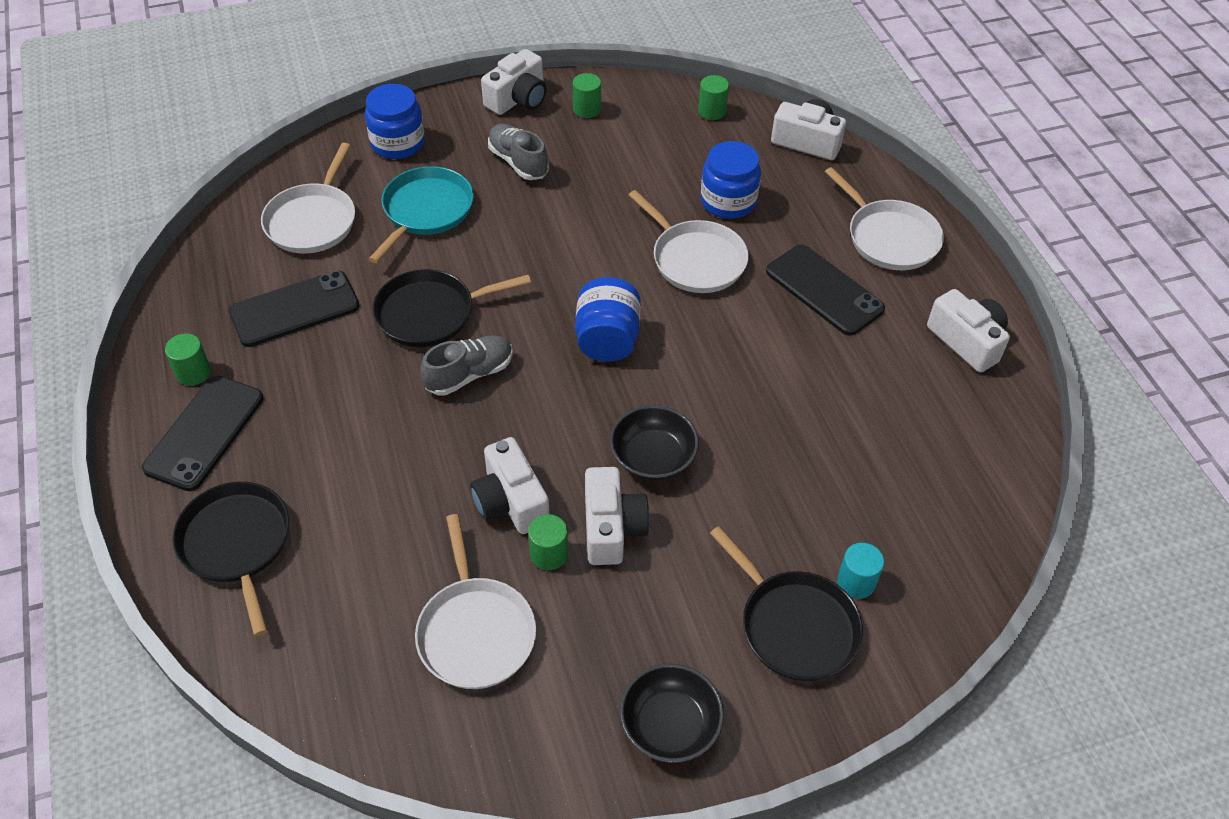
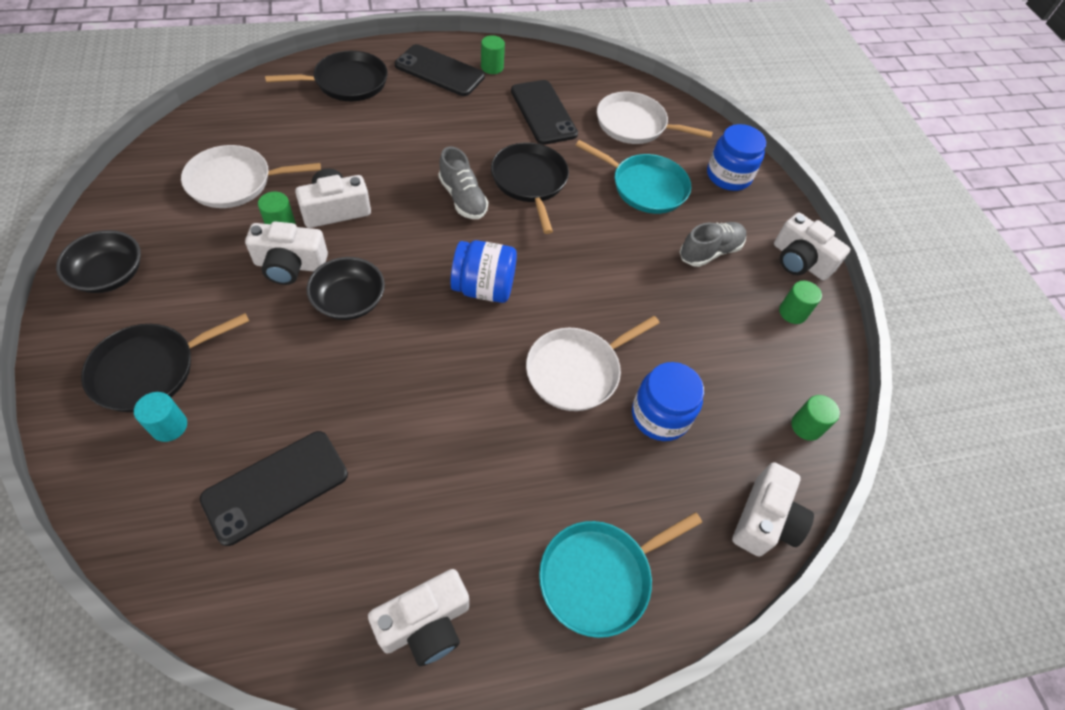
camera: 90 degrees right, 5 degrees up
black phone [766,245,885,336] -> black phone moved to [200,431,348,546]
white pan [825,167,944,270] -> turquoise pan [539,512,702,638]

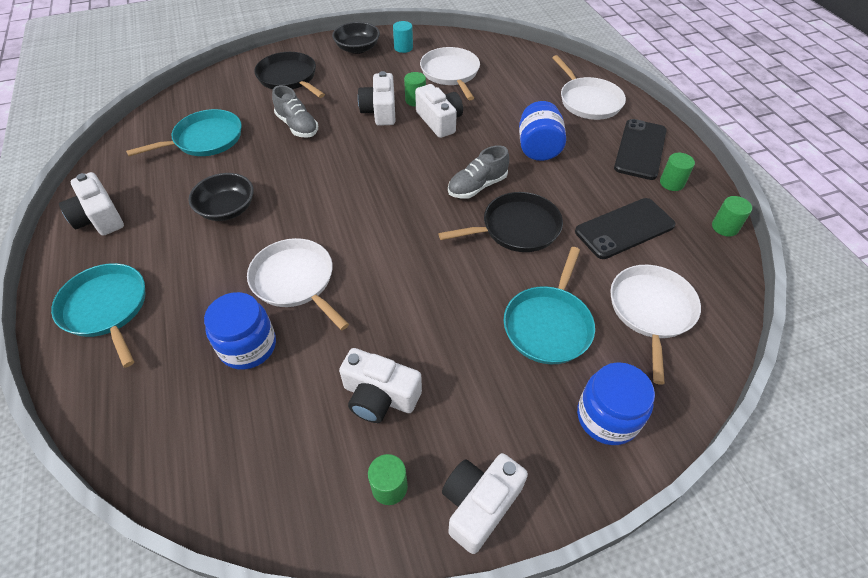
camera: 90 degrees right, 5 degrees down
turquoise cylinder [134,392,187,442] -> turquoise cylinder moved to [393,21,413,53]
black phone [200,431,348,546] -> turquoise pan [126,109,242,156]
black pan [265,51,388,101] -> white pan [552,55,626,120]
black bowl [306,257,385,320] -> black bowl moved to [188,173,254,221]
blue jar [450,240,517,303] -> blue jar moved to [519,101,566,161]
grey shoe [680,222,746,267] -> grey shoe moved to [272,85,318,138]
white camera [732,462,814,556] -> white camera moved to [339,348,422,423]
green cylinder [791,395,840,441] -> green cylinder moved to [712,196,752,237]

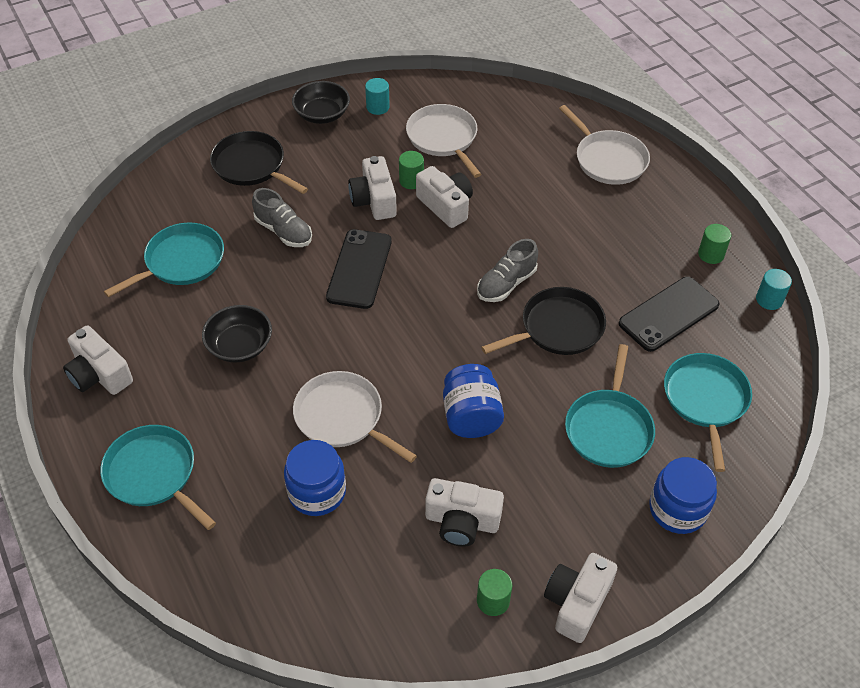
camera: 10 degrees left, 0 degrees up
blue jar [519,101,566,161] -> blue jar moved to [443,364,504,438]
white pan [610,265,701,385] -> turquoise pan [664,353,752,472]
black phone [614,119,667,180] -> black phone moved to [326,229,392,309]
green cylinder [712,196,752,237] -> turquoise cylinder [756,269,792,310]

